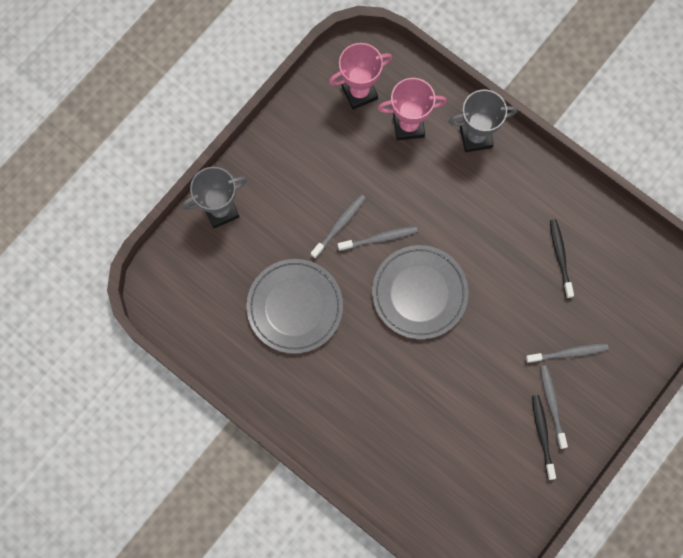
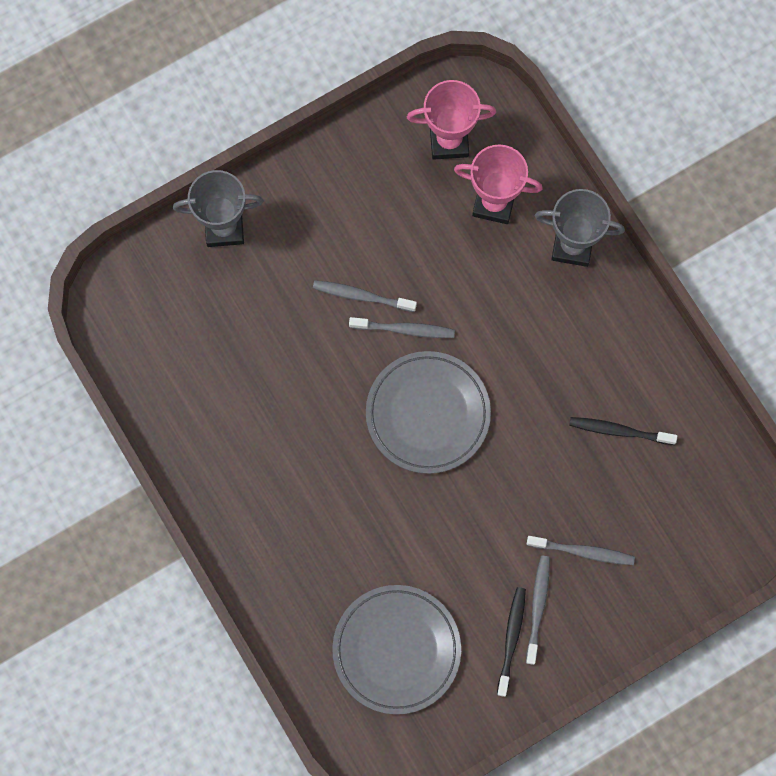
camera: 20 degrees right, 0 degrees up
grey plate [246,259,343,354] -> grey plate moved to [332,585,461,714]
grey toothbrush [311,194,366,259] -> grey toothbrush turned 135 degrees counterclockwise [313,280,417,312]
black toothbrush [550,219,574,298] -> black toothbrush turned 90 degrees counterclockwise [569,417,677,445]

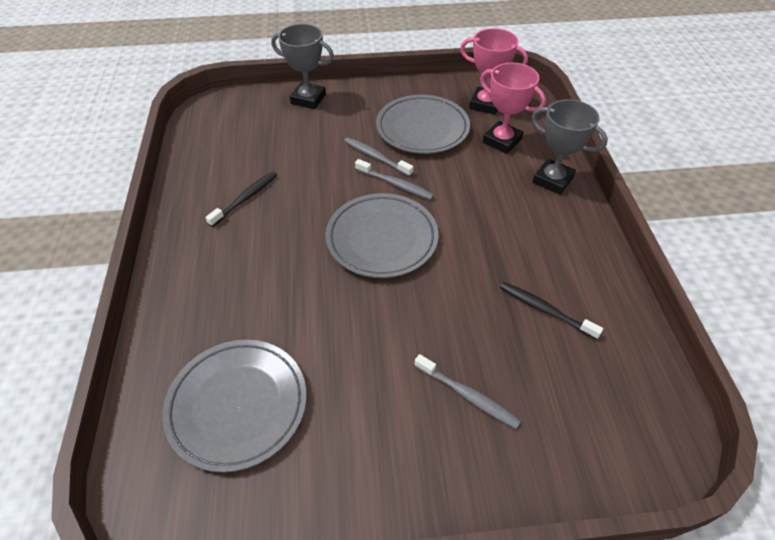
camera: 25 degrees right, 25 degrees down
black toothbrush [497,587,526,697] -> black toothbrush moved to [205,172,277,227]
grey toothbrush [526,556,550,665] -> none
none -> grey plate [376,95,470,154]

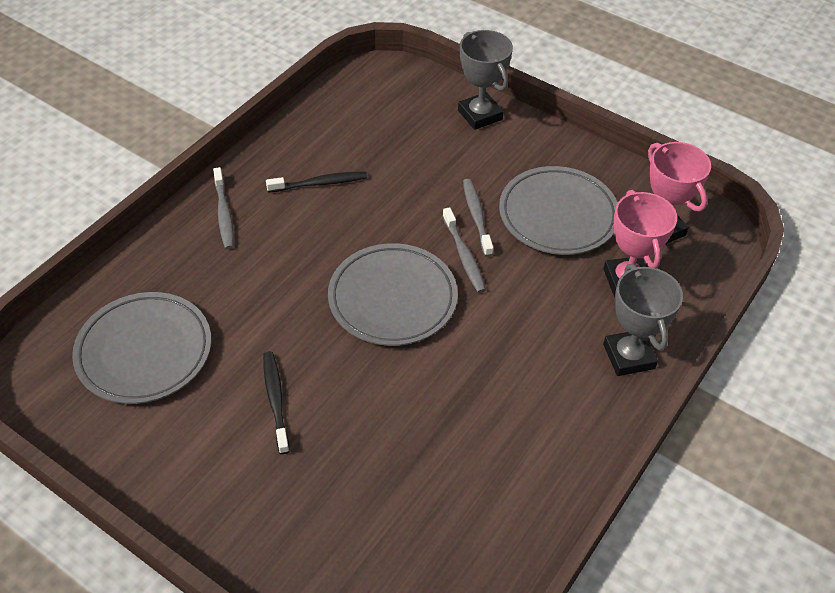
camera: 40 degrees right, 0 degrees up
grey toothbrush [414,354,521,429] -> grey toothbrush moved to [213,167,234,249]
black toothbrush [500,282,603,340] -> black toothbrush moved to [263,351,290,454]

